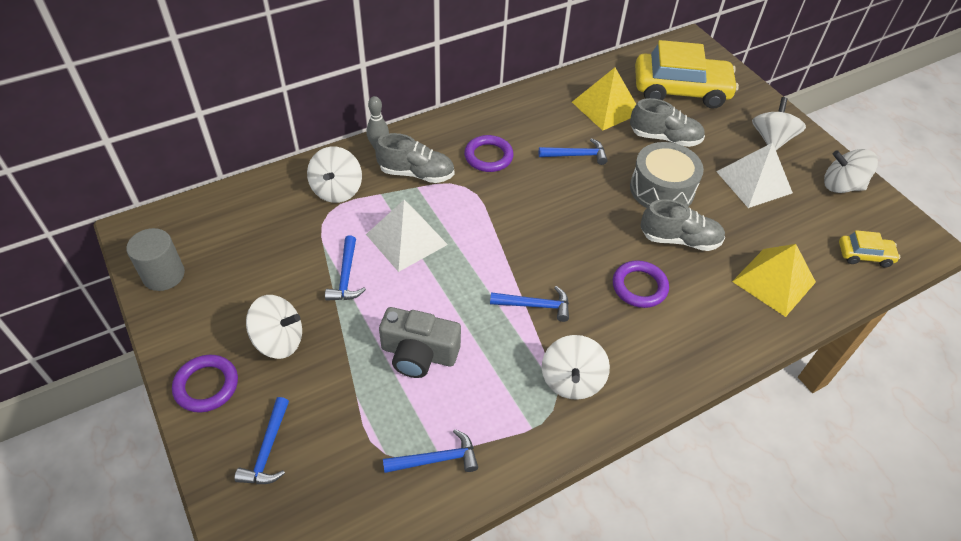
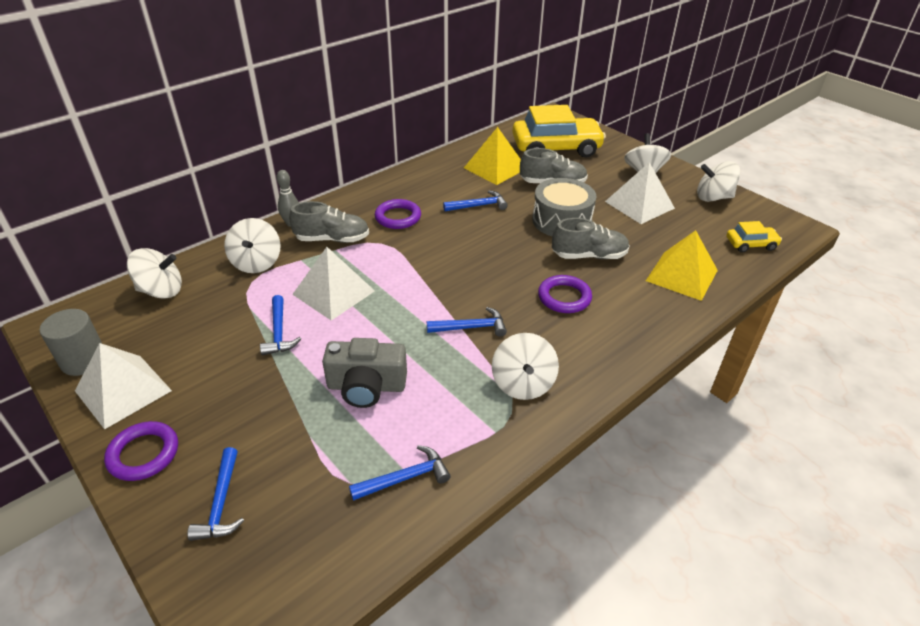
camera: 10 degrees left, 10 degrees down
white spinning top [246,295,302,359] -> white spinning top moved to [127,248,182,299]
none -> white pyramid [75,343,172,430]

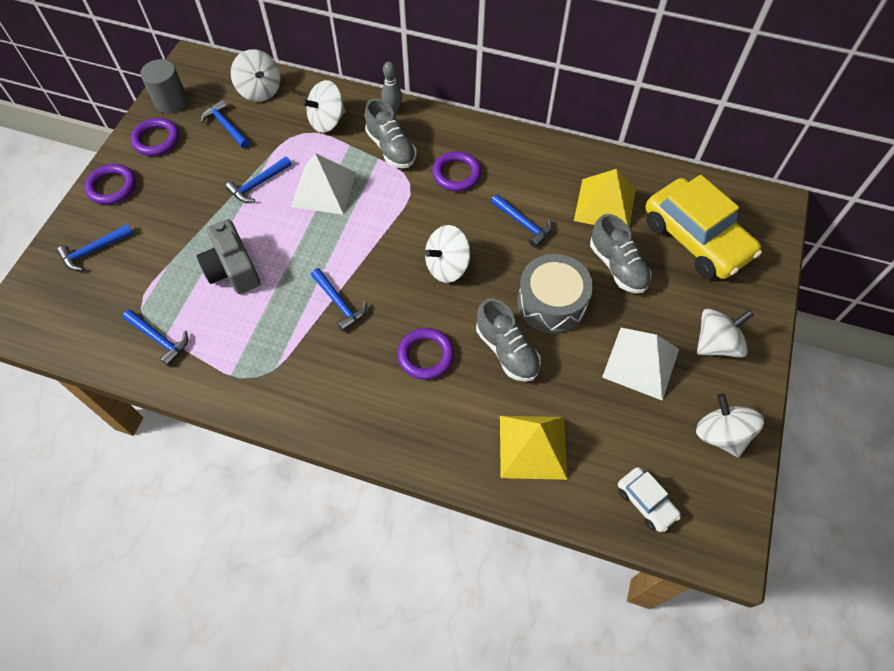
camera: 60 degrees right, 20 degrees up
white pyramid [75,343,172,430] -> purple ring [131,118,180,156]
white spinning top [492,333,559,400] -> white spinning top moved to [425,225,470,283]
yellow car [727,221,782,253] -> white car [618,467,681,532]
none -> blue hammer [201,100,249,148]

